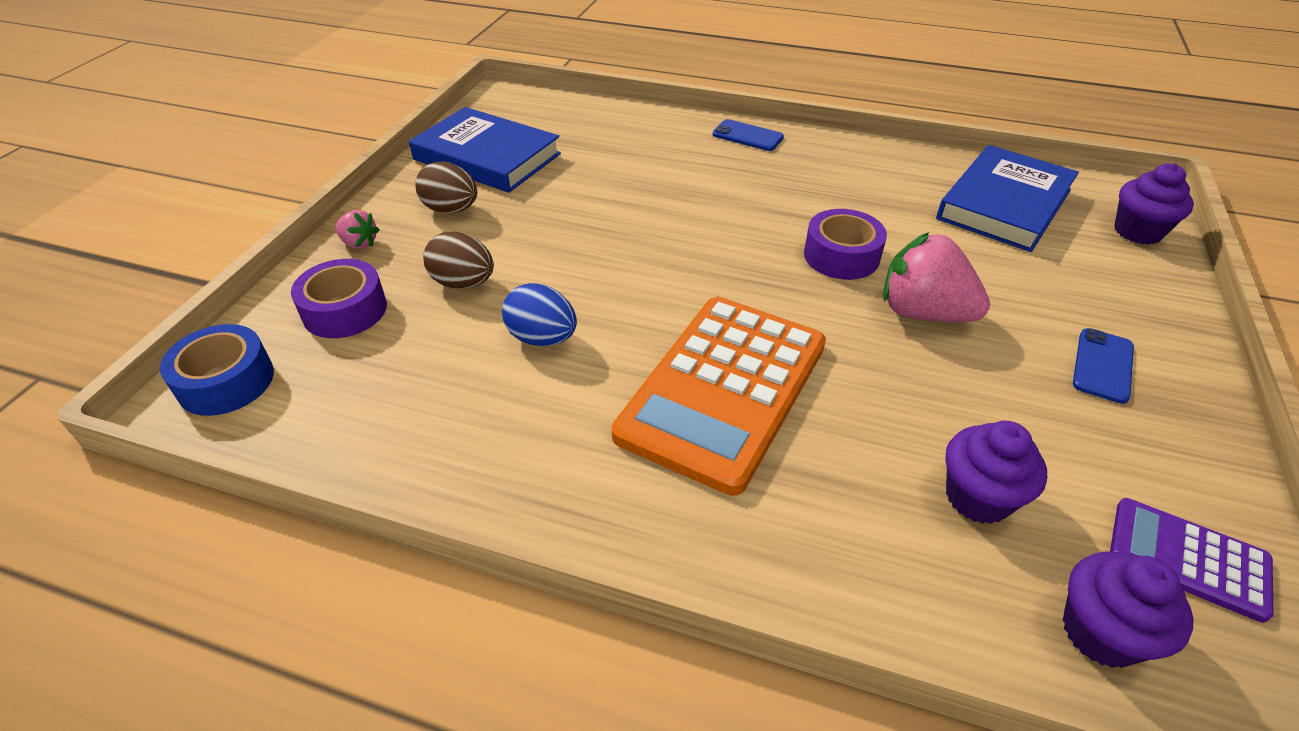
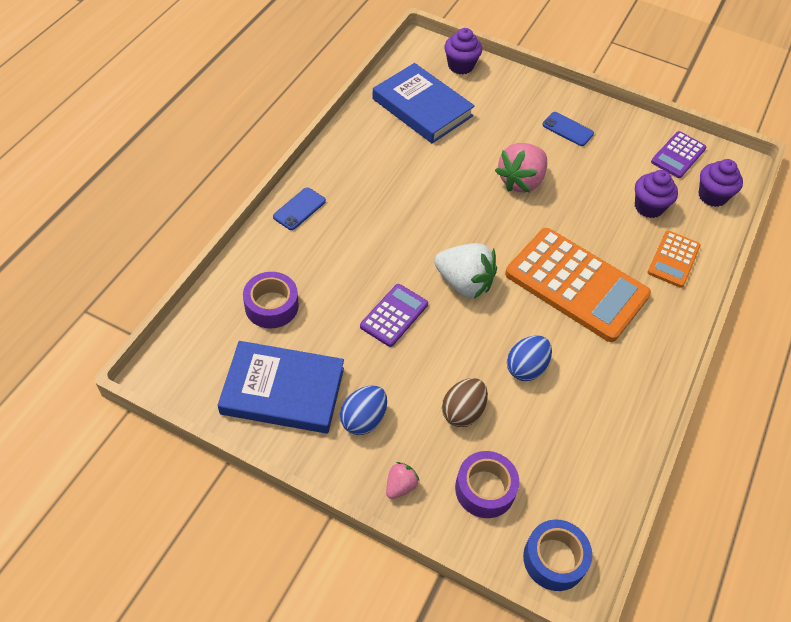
camera: 85 degrees left, 10 degrees up
blue book [409,107,561,193] -> blue book turned 60 degrees clockwise [218,341,344,434]
brown egg [415,162,477,213] -> blue egg [340,385,387,435]
purple tape [804,209,887,280] -> purple tape moved to [243,272,299,328]
none -> purple calculator [360,284,428,347]
none -> white strawberry [434,243,497,299]
none -> orange calculator [647,230,701,288]

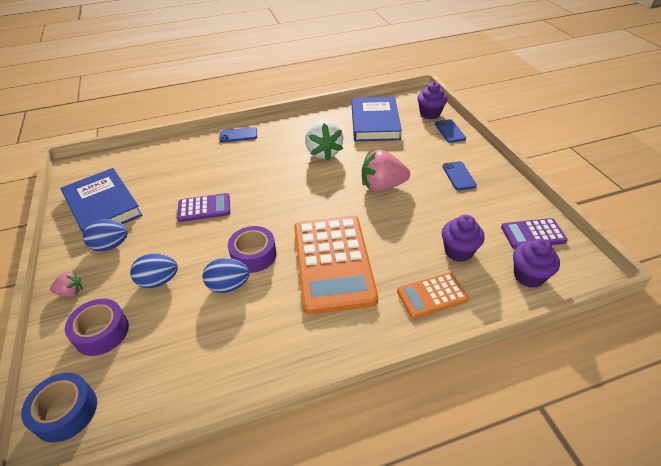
camera: 50 degrees right, 10 degrees down
purple tape [243,272,299,328] -> purple tape moved to [228,226,277,273]
white strawberry [434,243,497,299] -> white strawberry moved to [305,120,343,161]
brown egg [442,378,488,427] -> blue egg [130,253,178,288]
none -> blue phone [435,119,466,143]

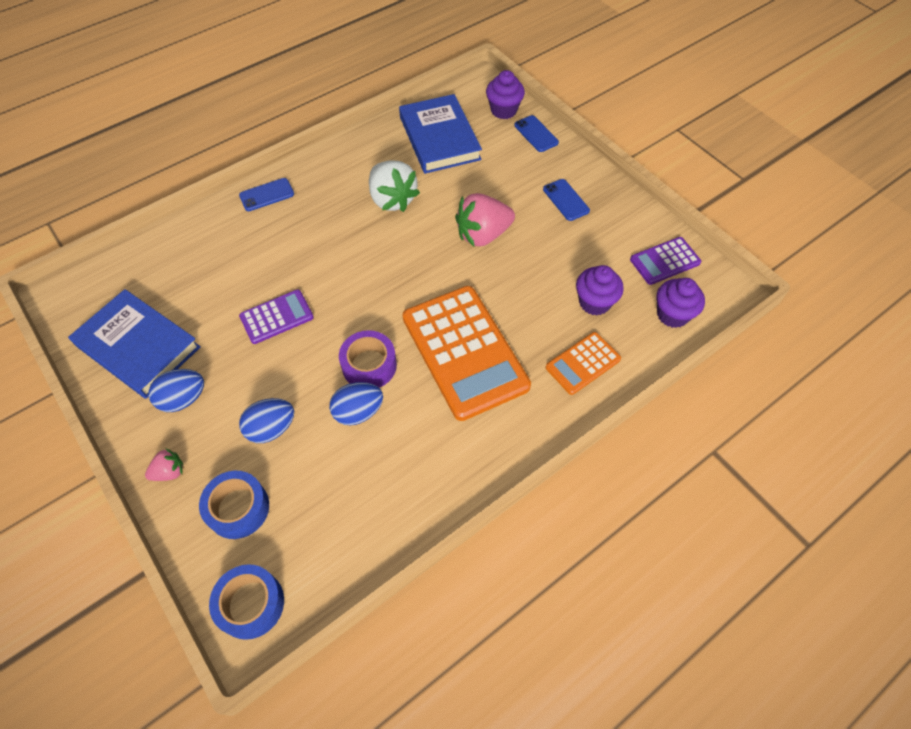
camera: 20 degrees left, 15 degrees up
purple tape [65,299,129,356] -> blue tape [199,471,269,539]

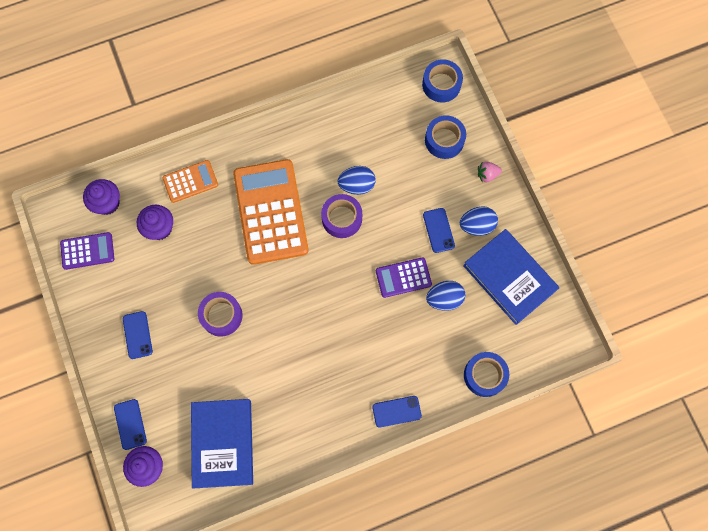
camera: 165 degrees left, 15 degrees up
blue egg [239,398,294,443] -> blue egg moved to [426,281,465,311]
white strawberry [369,160,420,212] -> none
pink strawberry [455,193,515,246] -> purple tape [198,292,242,337]
none -> blue phone [423,208,455,253]
none -> blue tape [464,352,509,397]

